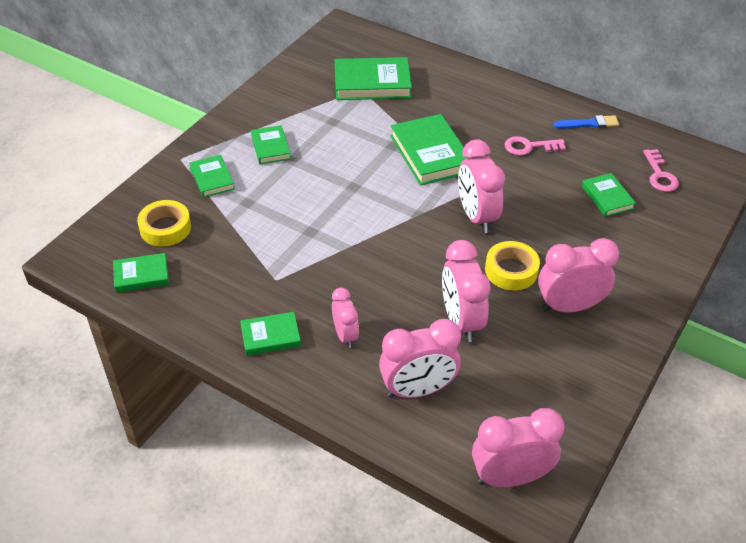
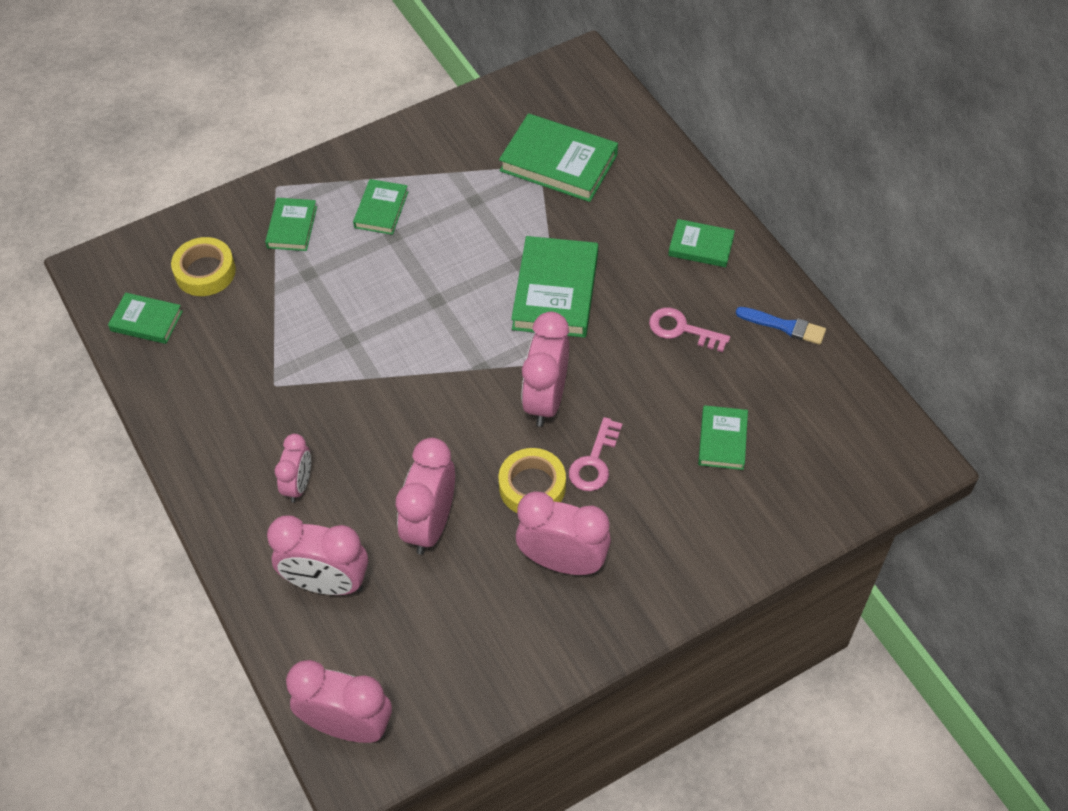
camera: 30 degrees right, 10 degrees up
green book [240,312,301,356] -> green book moved to [668,219,735,267]
pink key [643,149,679,192] -> pink key moved to [569,417,622,491]

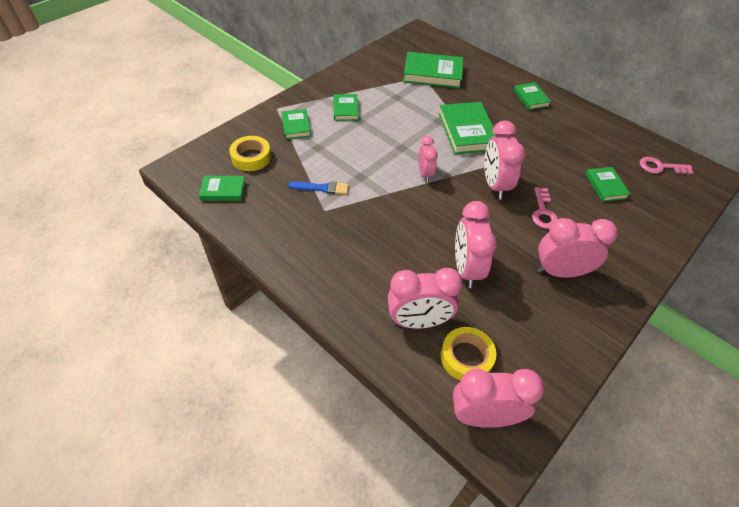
camera: 20 degrees left, 5 degrees down
pink clock [275,434,311,503] -> pink clock moved to [419,136,438,182]
yellow tape [498,448,566,513] -> yellow tape moved to [441,327,497,381]
pink key [649,308,730,352] -> pink key moved to [640,157,693,175]
green book [668,219,735,267] -> green book turned 75 degrees clockwise [513,82,551,110]
blue brush [736,307,826,345] -> blue brush moved to [289,181,349,195]

